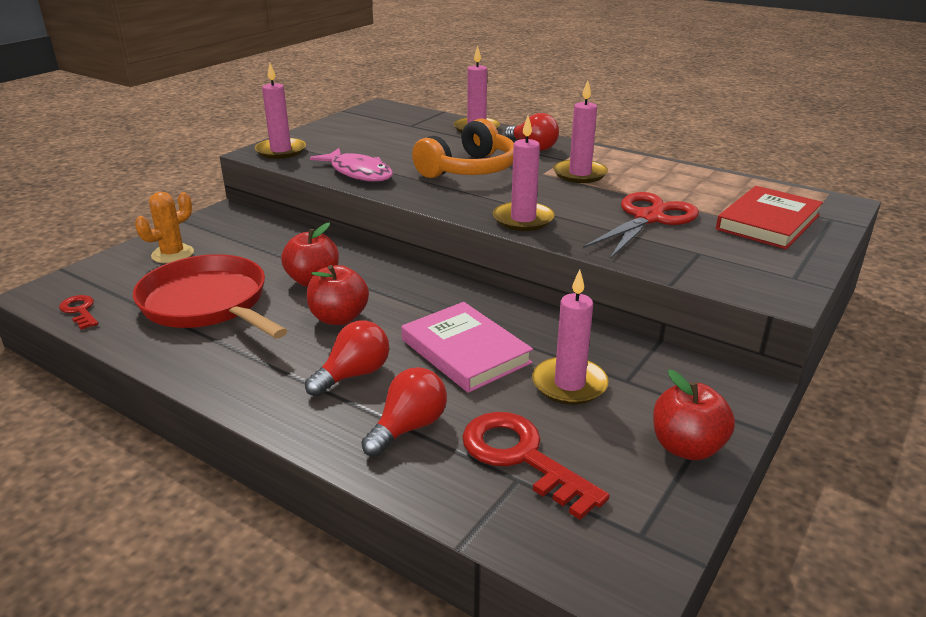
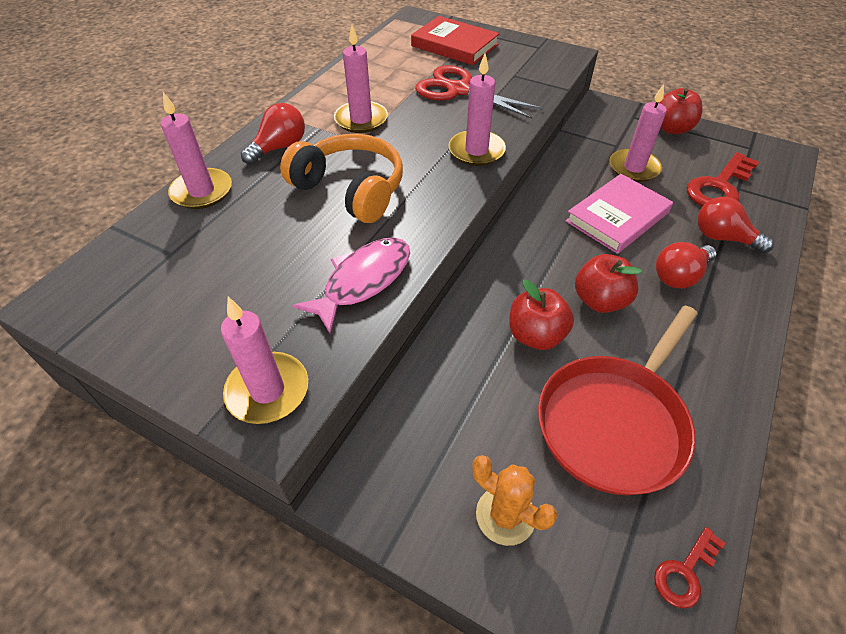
camera: 95 degrees left, 20 degrees up
red light bulb [305,320,389,397] -> red light bulb turned 75 degrees counterclockwise [656,242,716,289]

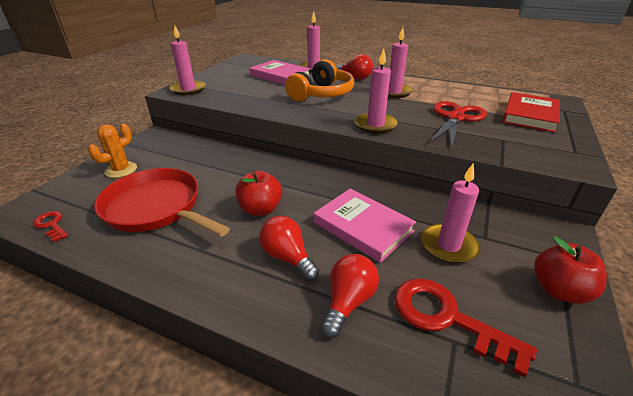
camera: 85 degrees right, 15 degrees down
pink fish [292,238,410,334] -> none
red apple [509,280,574,350] -> none
none -> pink book [249,60,310,85]

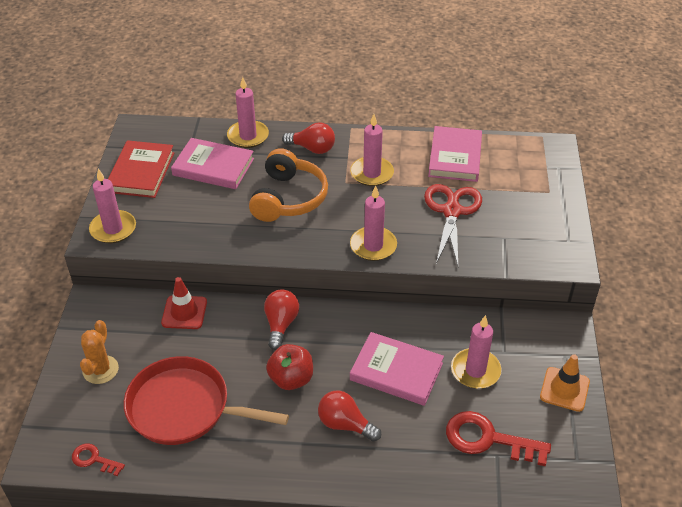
camera: 20 degrees left, 10 degrees up
red light bulb [321,254,379,338] -> red light bulb moved to [264,289,299,350]
red book [502,92,560,133] -> red book moved to [108,140,174,198]
red apple [534,236,607,304] -> orange traffic cone [540,354,590,412]
none -> red traffic cone [161,277,207,329]
none -> pink book [428,126,482,182]

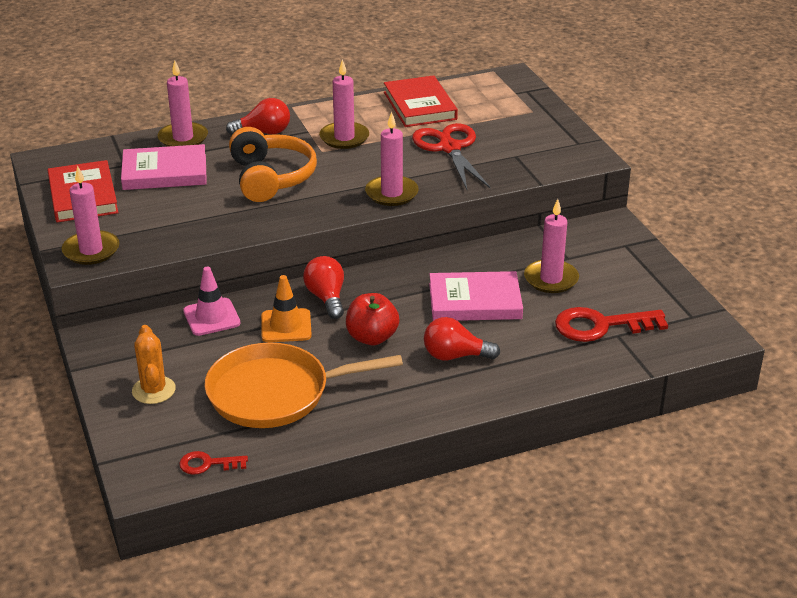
camera: 25 degrees left, 10 degrees down
red pan [124,356,289,445] -> orange pan [205,343,403,428]
red traffic cone [161,277,207,329] -> pink traffic cone [183,267,241,336]
pink book [428,126,482,182] -> red book [384,75,458,127]
orange traffic cone [540,354,590,412] -> orange traffic cone moved to [261,275,312,342]

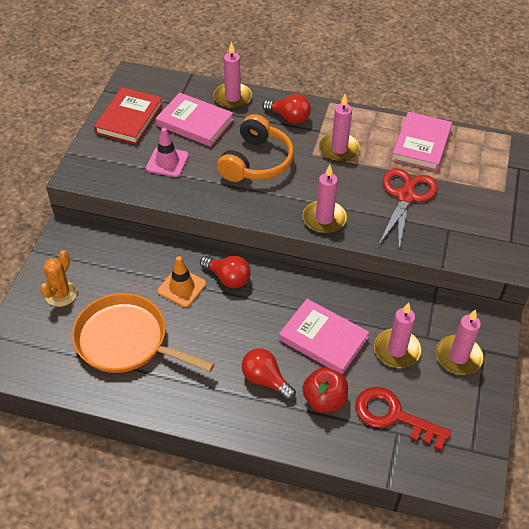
camera: 35 degrees right, 15 degrees up
pink candle [62,165,119,265] -> pink candle moved to [436,309,484,375]
red key [179,451,248,475] -> none
pink traffic cone [183,267,241,336] -> pink traffic cone moved to [146,128,189,177]
red light bulb [303,256,344,319] -> red light bulb turned 105 degrees clockwise [200,256,251,288]
red apple [346,293,399,345] -> red apple moved to [302,368,348,413]
red book [384,75,458,127] -> pink book [391,112,452,171]

